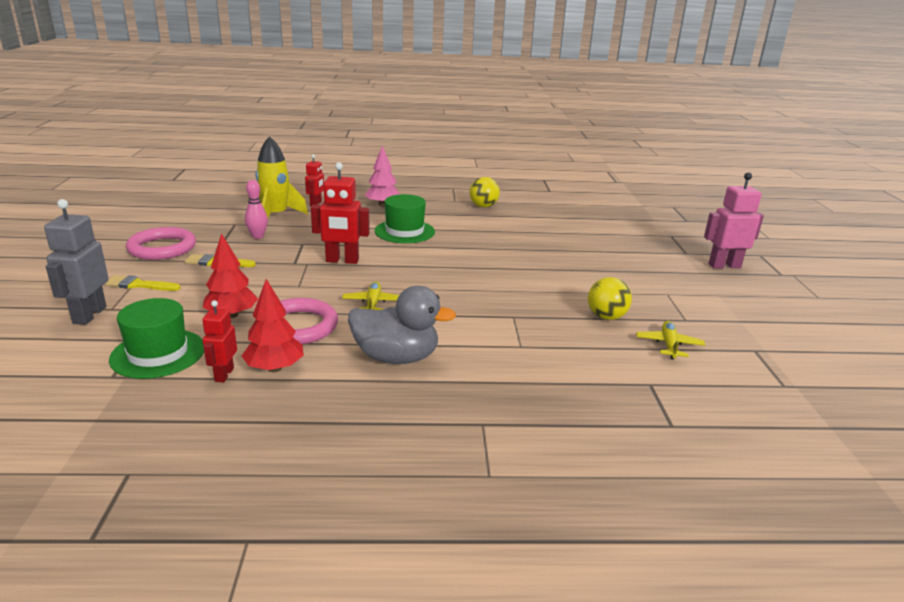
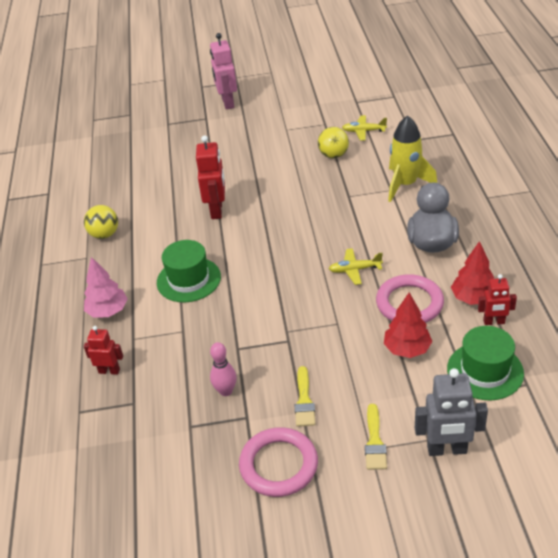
camera: 90 degrees left, 15 degrees up
yellow rocket [256,136,308,217] -> yellow rocket moved to [388,115,437,202]
red robot [311,162,370,264] -> red robot moved to [196,135,225,219]

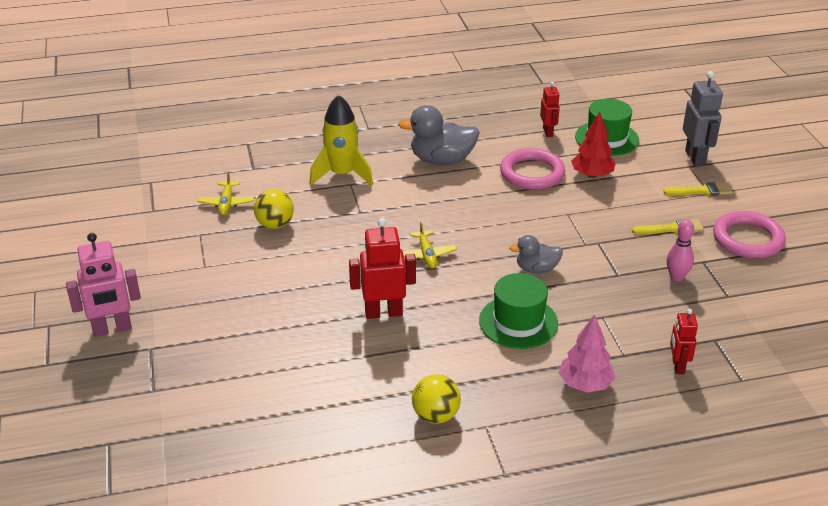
camera: 100 degrees left, 5 degrees down
yellow plane [329,248,383,285] -> yellow plane moved to [403,221,457,269]
red tree [451,241,494,305] -> none
none -> grey duck [509,235,563,273]

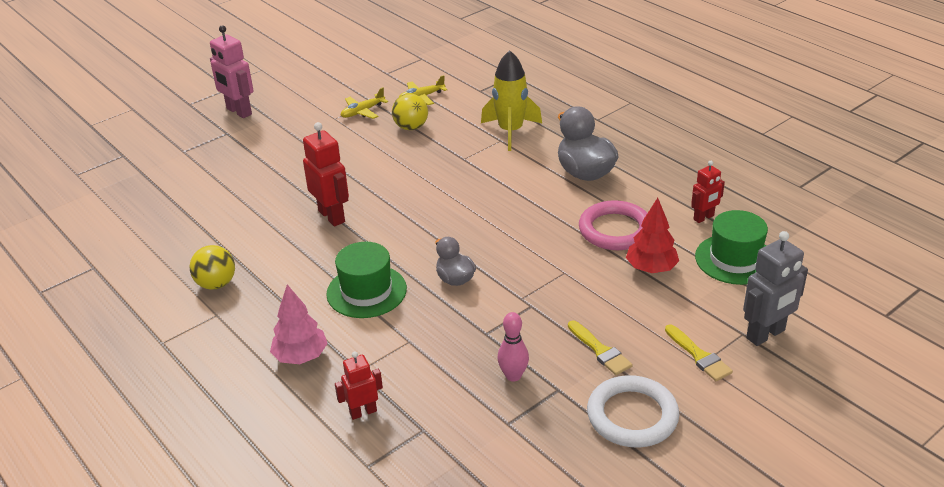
camera: 65 degrees right, 0 degrees up
yellow plane [403,221,457,269] -> yellow plane moved to [341,87,388,119]
pink ring [713,211,786,259] -> white ring [587,375,679,447]

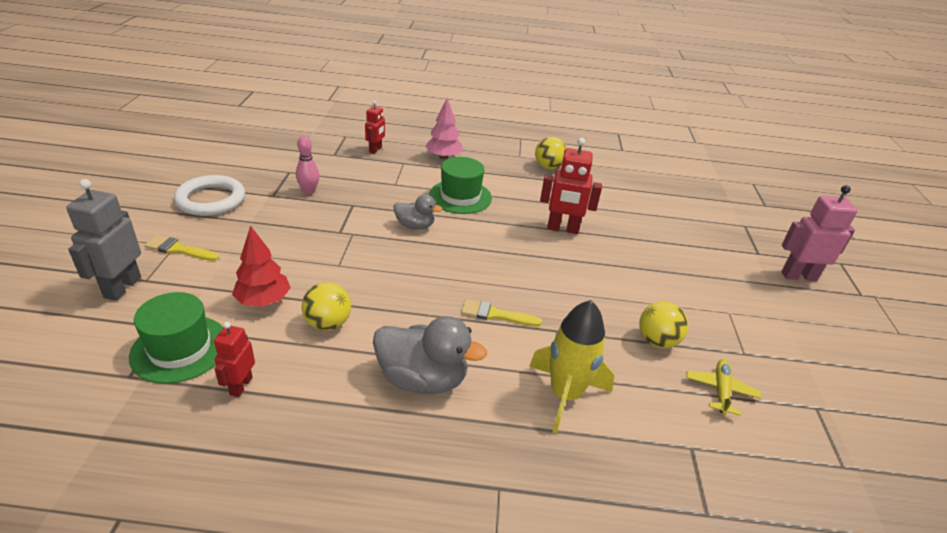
camera: 130 degrees right, 0 degrees up
yellow plane [341,87,388,119] -> none
yellow brush [568,321,632,375] -> yellow brush moved to [461,299,542,326]
pink ring [579,200,647,250] -> yellow ball [301,282,351,331]

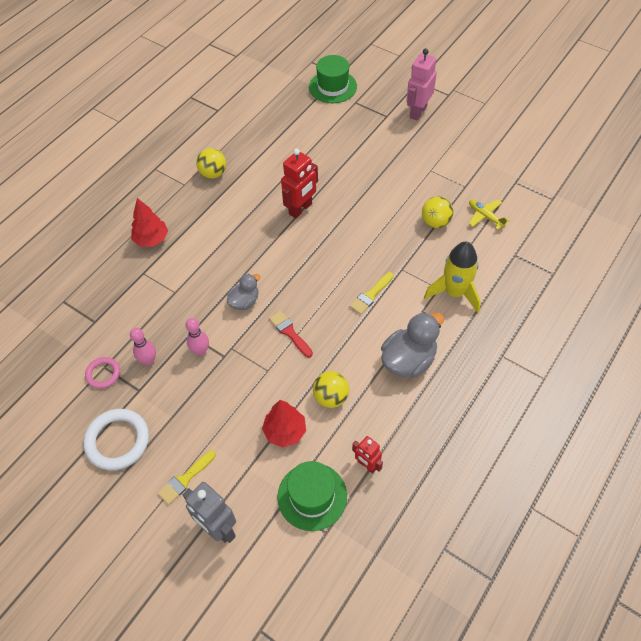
camera: 55 degrees left, 20 degrees up
red robot [365,101,385,154] -> none
pink tree [425,98,463,159] -> red tree [131,198,168,247]
green hat [429,157,492,214] -> green hat moved to [309,55,357,103]
none -> pink ring [85,357,120,389]
none -> pink bowling pin [185,318,209,356]
none -> red brush [269,311,313,357]

